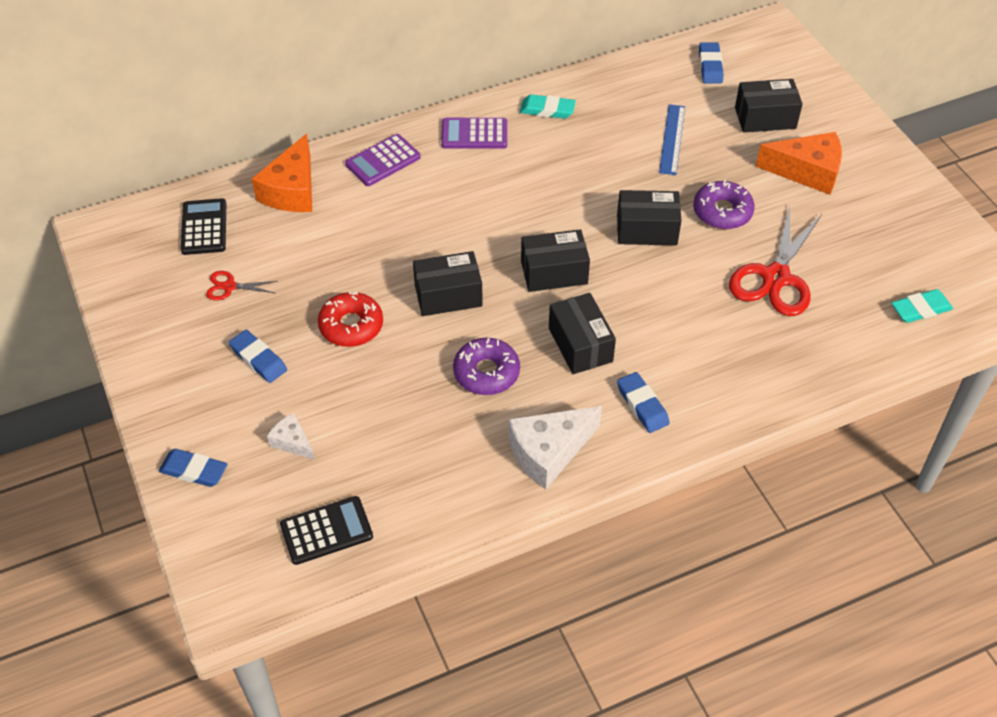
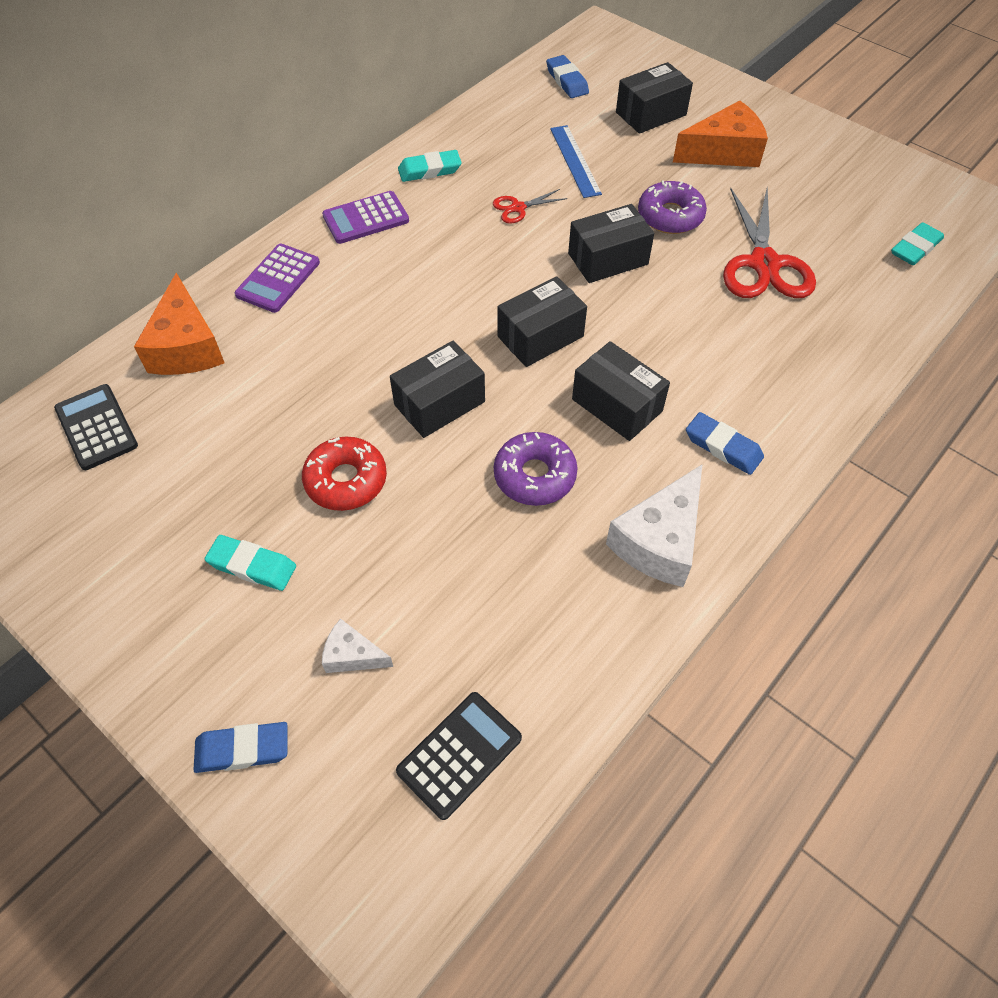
camera: 25 degrees left, 5 degrees up
red scissors [206,271,278,300] -> red scissors moved to [493,189,567,224]
blue eraser [229,330,287,383] -> turquoise eraser [205,535,296,591]

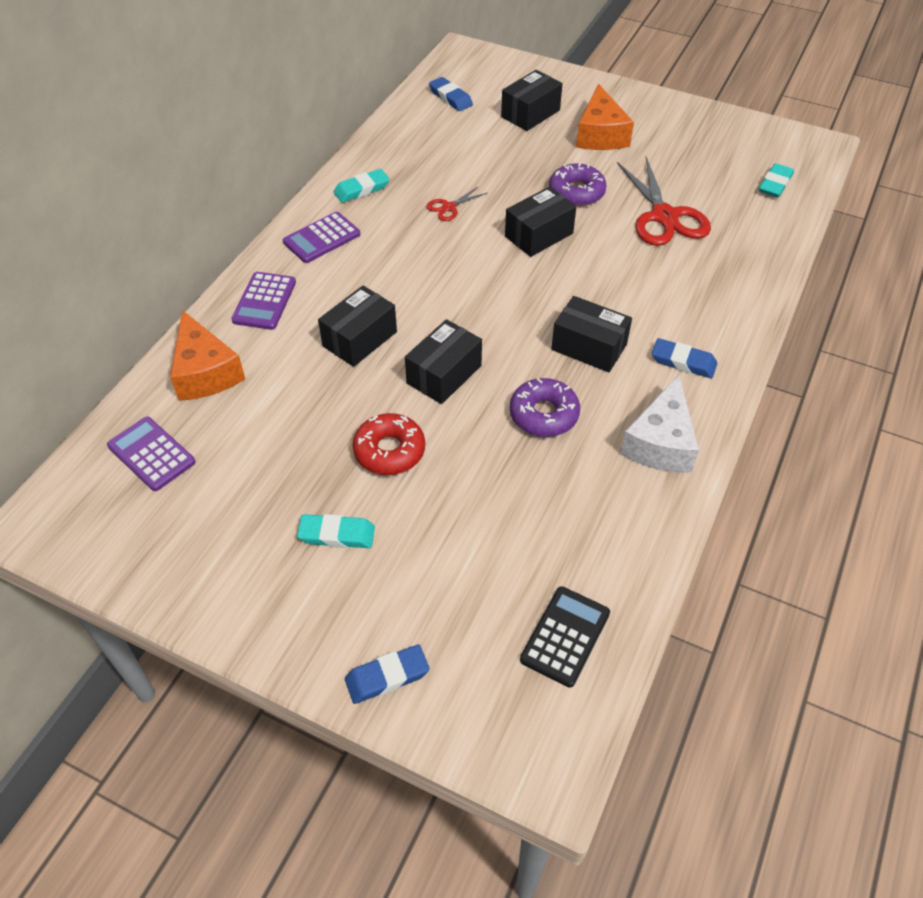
camera: 15 degrees left, 5 degrees down
black calculator [54,384,138,470] -> purple calculator [107,417,196,491]
white cheese [322,618,393,673] -> none
black box [497,276,587,367] -> black box moved to [318,285,397,367]
blue ruler [550,125,602,198] -> none
orange cheese [673,100,768,167] -> orange cheese turned 120 degrees clockwise [576,84,634,150]

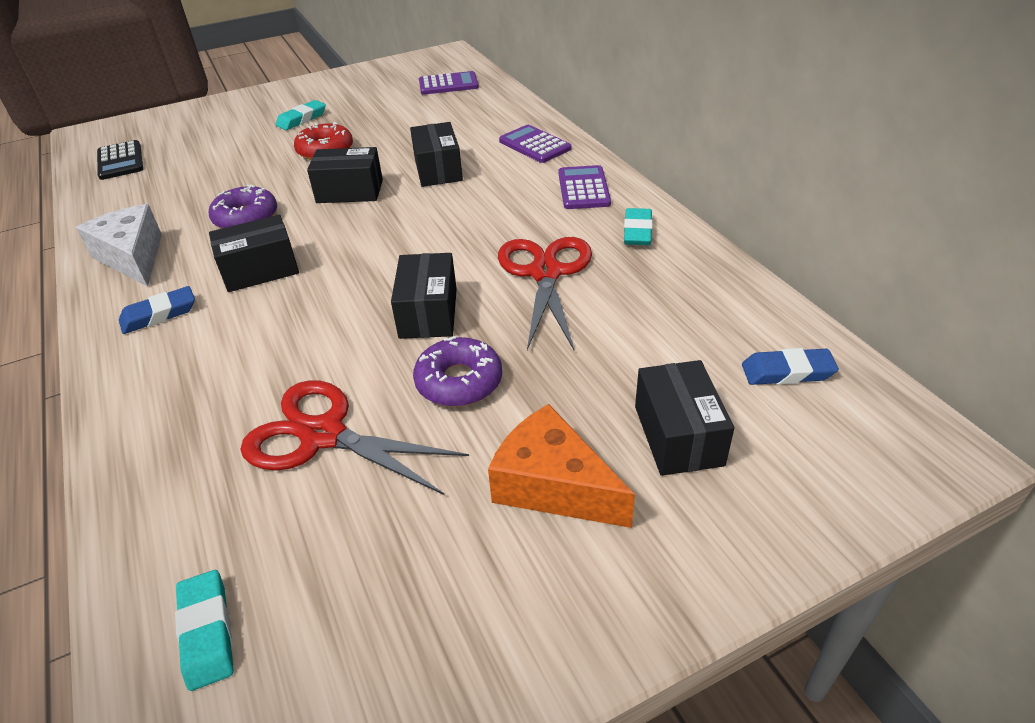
camera: 130 degrees right, 10 degrees down
orange cheese [170,310,245,401] -> none
blue eraser [345,644,430,704] -> none
black box [405,319,482,404] -> black box turned 75 degrees counterclockwise [307,147,383,203]
red scissors [426,186,487,221] -> red scissors [498,237,592,350], size x2.13

